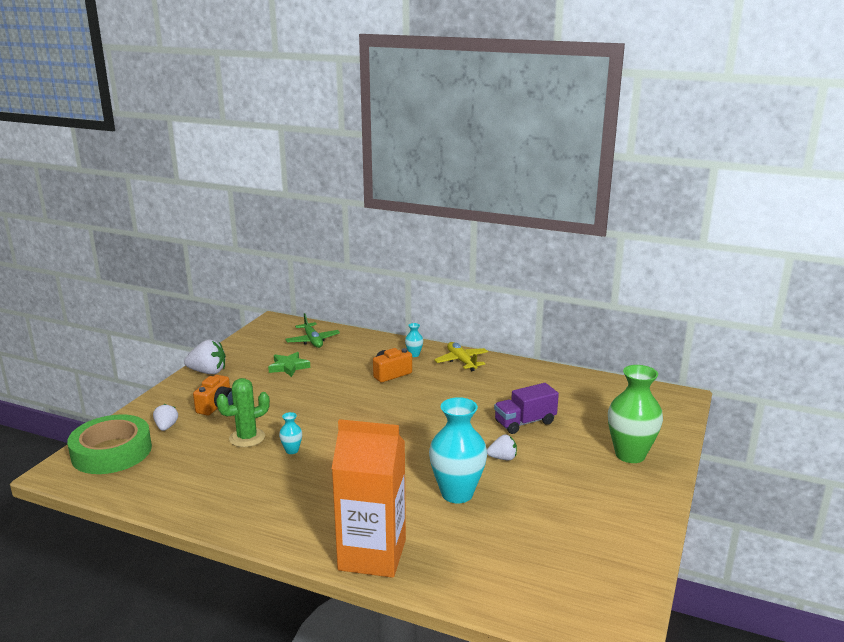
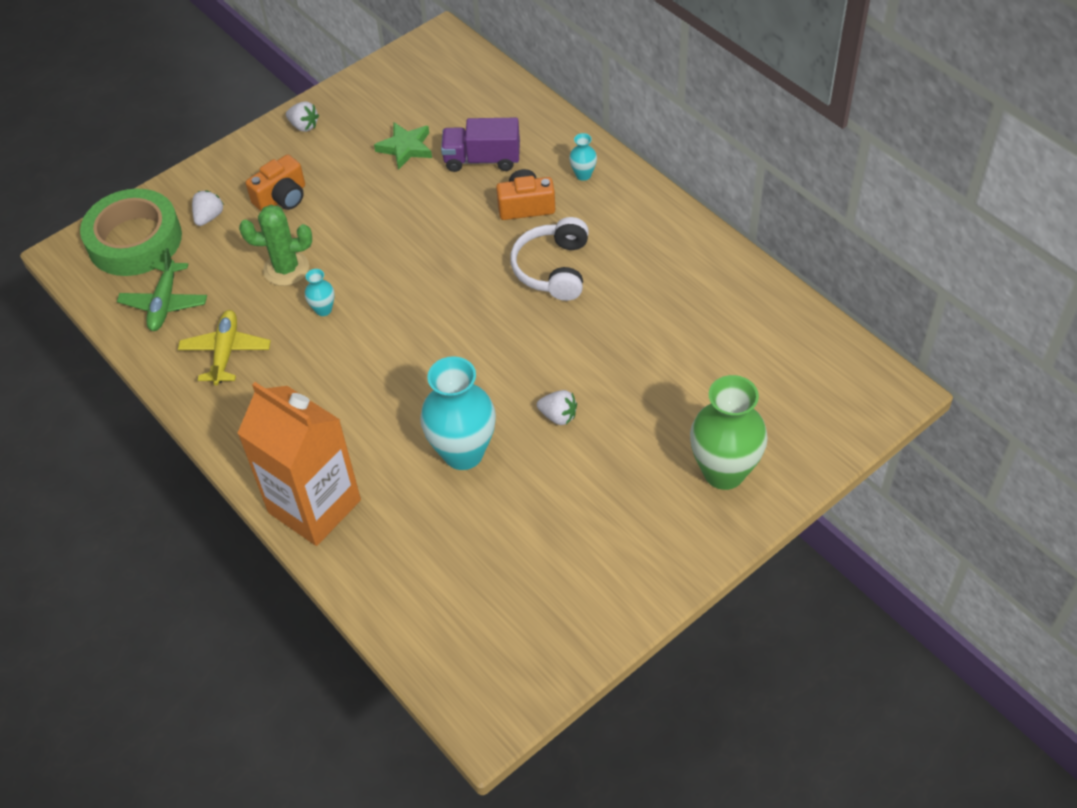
camera: 30 degrees right, 30 degrees up
white strawberry [184,340,226,374] -> white strawberry [286,101,319,132], size x0.61
green plane [285,313,340,348] -> green plane moved to [117,248,207,331]
yellow plane [434,342,488,371] -> yellow plane moved to [178,310,271,385]
purple truck [494,383,559,434] -> purple truck moved to [441,118,520,172]
none -> white headphones [510,217,589,301]

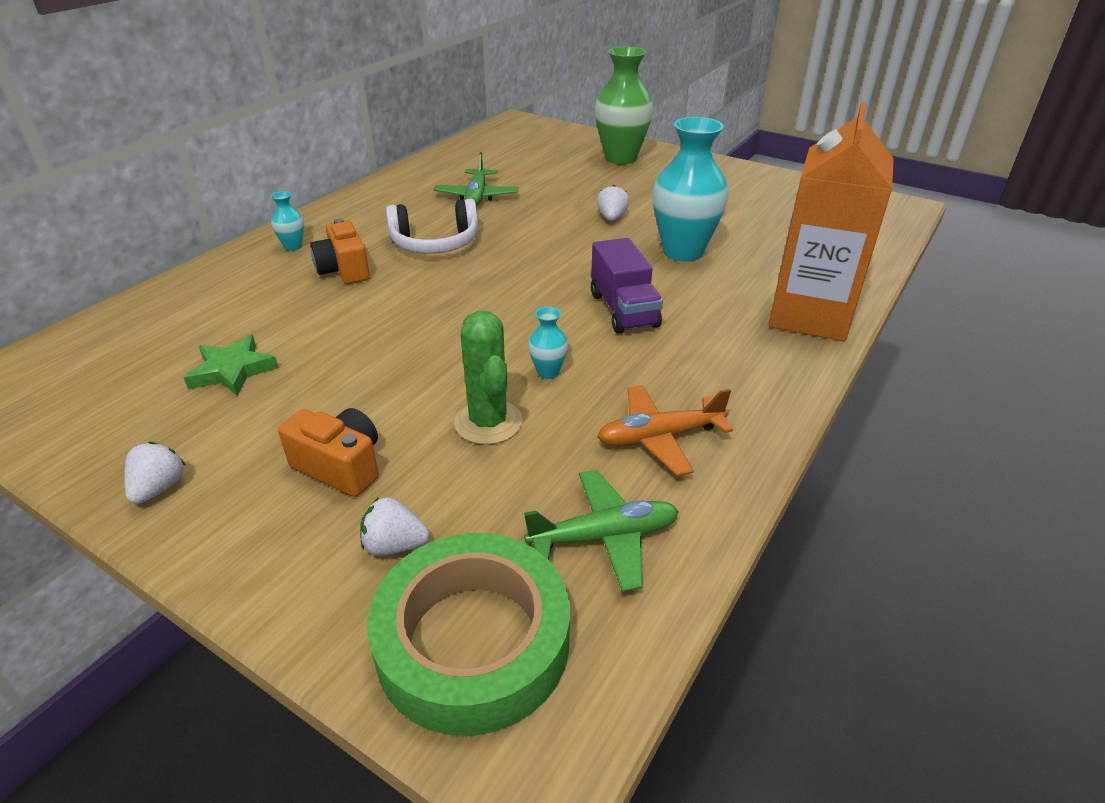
camera: 110 degrees left, 15 degrees down
yellow plane [178,310,271,385] -> orange plane [597,385,733,476]
purple truck [441,118,520,172] -> purple truck moved to [591,238,663,334]
none -> green plane [434,152,519,206]

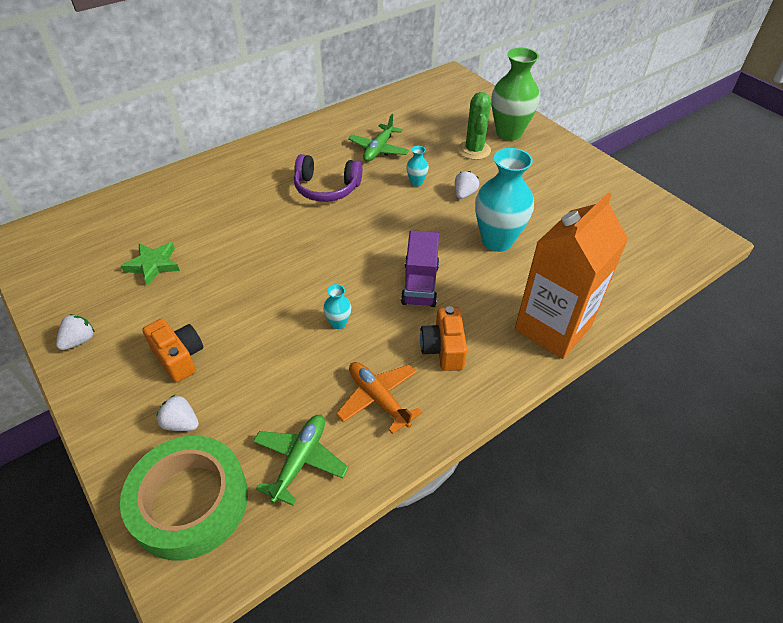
camera: 20 degrees right, 10 degrees up
turquoise vase [271,191,304,251] -> turquoise vase moved to [406,146,429,186]
orange camera [310,218,370,284] -> orange camera moved to [420,306,467,371]
white headphones [386,199,478,254] -> purple headphones [294,154,362,202]
green cactus [454,311,523,445] -> green cactus moved to [458,92,491,160]
green plane [524,470,679,592] -> green plane turned 75 degrees counterclockwise [253,415,348,506]
orange plane [597,385,733,476] -> orange plane turned 45 degrees clockwise [336,362,422,434]

